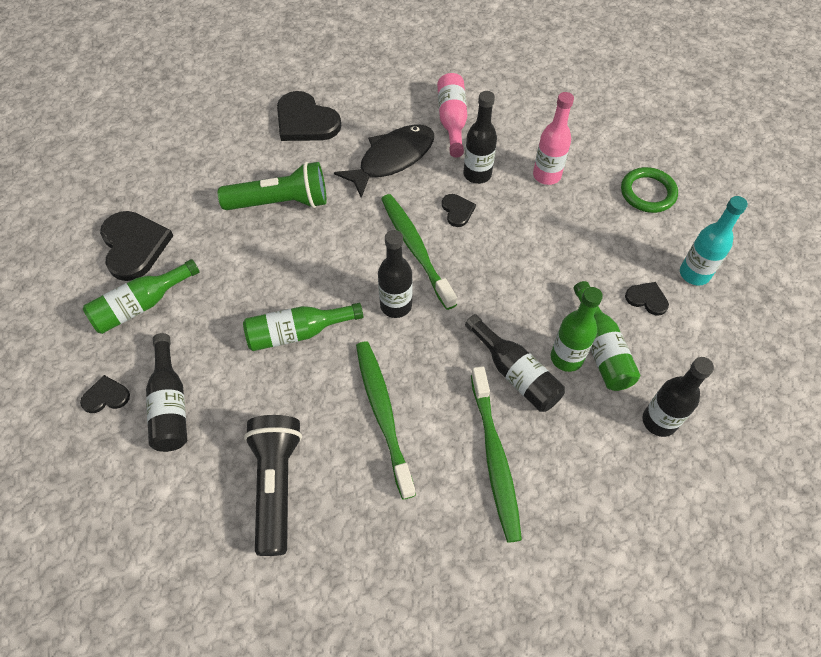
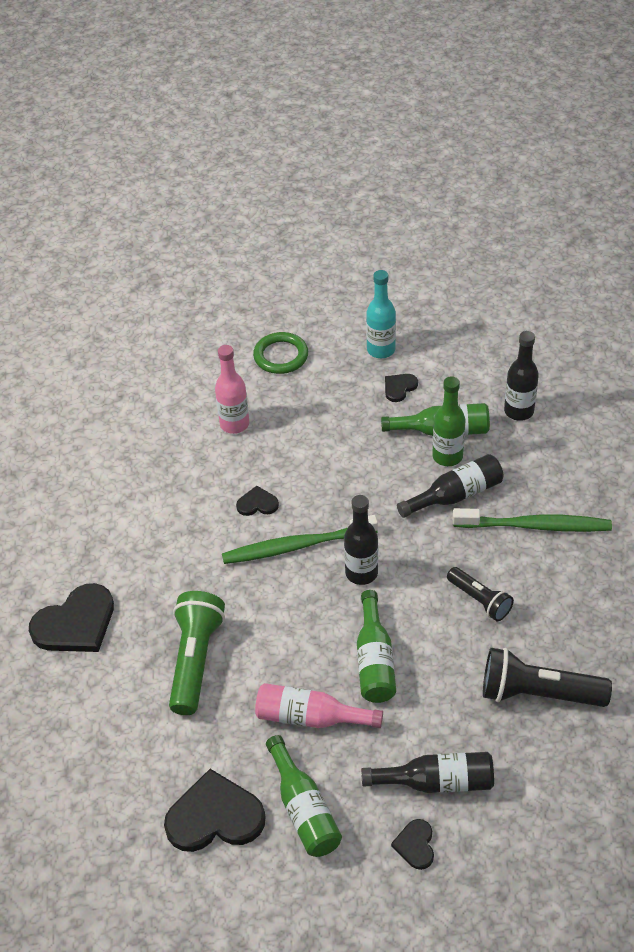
camera: 75 degrees left, 10 degrees down
black fish [334,124,434,198] -> none
green toothbrush [356,341,416,500] -> black flashlight [447,567,514,621]
pink bottle [437,73,467,158] -> pink bottle moved to [255,683,383,728]
black bottle [463,91,497,184] -> none

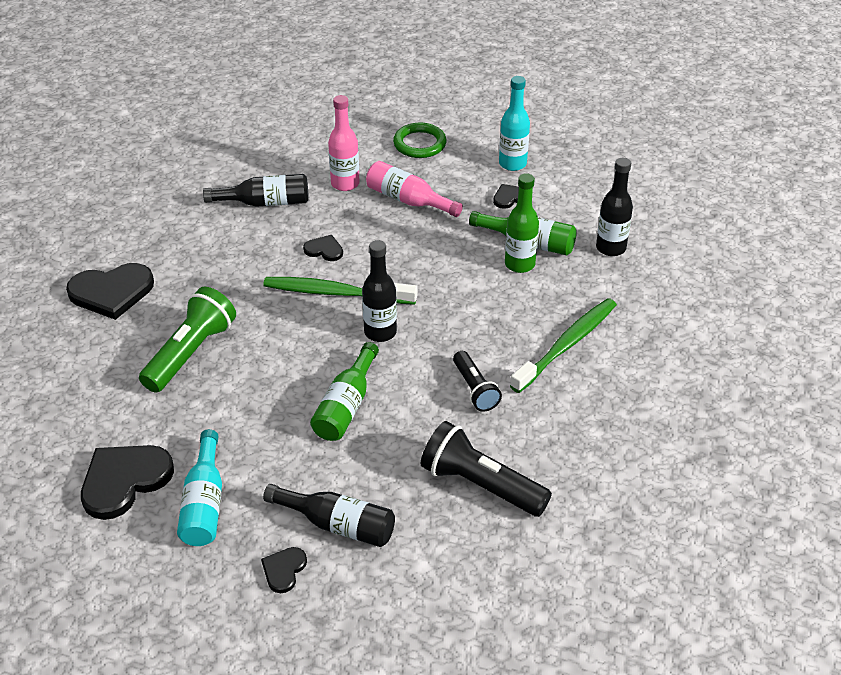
camera: 20 degrees right, 5 degrees down
black heart [164,769,266,852] -> black heart turned 60 degrees counterclockwise [81,445,174,520]
pink bottle [255,683,383,728] -> pink bottle moved to [366,161,463,217]
green bottle [266,735,342,857] -> turquoise bottle [177,429,222,546]
black bottle [397,454,503,518] -> black bottle moved to [203,174,309,207]
green toothbrush [453,508,612,532] -> green toothbrush turned 75 degrees counterclockwise [510,298,617,393]

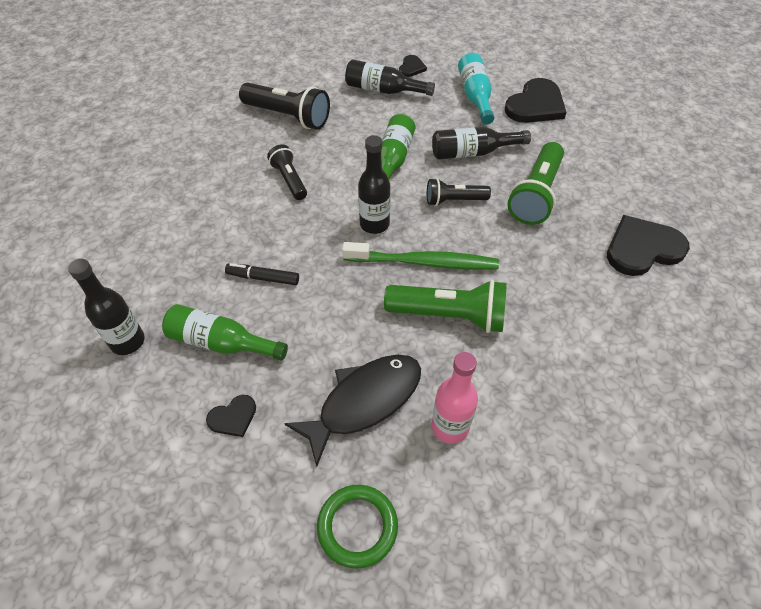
camera: 175 degrees right, 10 degrees up
black bottle [203,174,309,207] -> black bottle moved to [432,127,531,159]
black heart [303,235,343,261] -> green flashlight [384,280,507,333]
pink bottle [366,161,463,217] -> black fish [284,355,421,467]
turquoise bottle [499,76,530,171] -> none
green bottle [505,173,539,273] -> none
green toothbrush [510,298,617,393] -> none
none -> black marker [225,263,299,285]
none -> black flashlight [427,178,491,206]

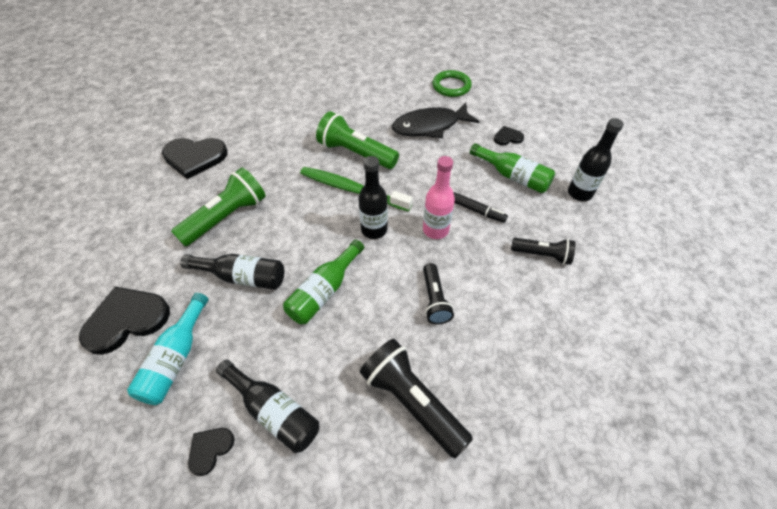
camera: 160 degrees left, 0 degrees up
black flashlight [427,178,491,206] -> black flashlight moved to [511,238,576,265]
pink bottle [432,352,478,444] -> pink bottle moved to [423,156,455,239]

